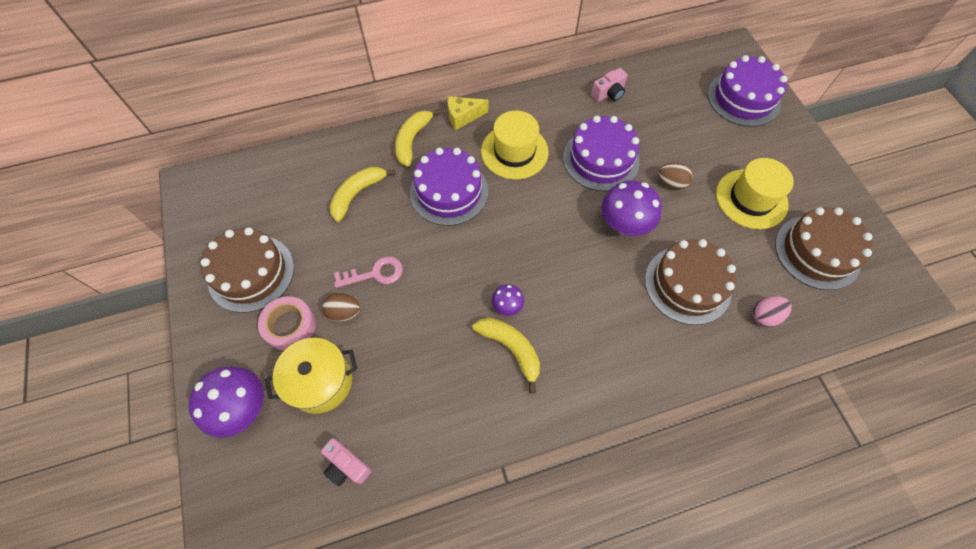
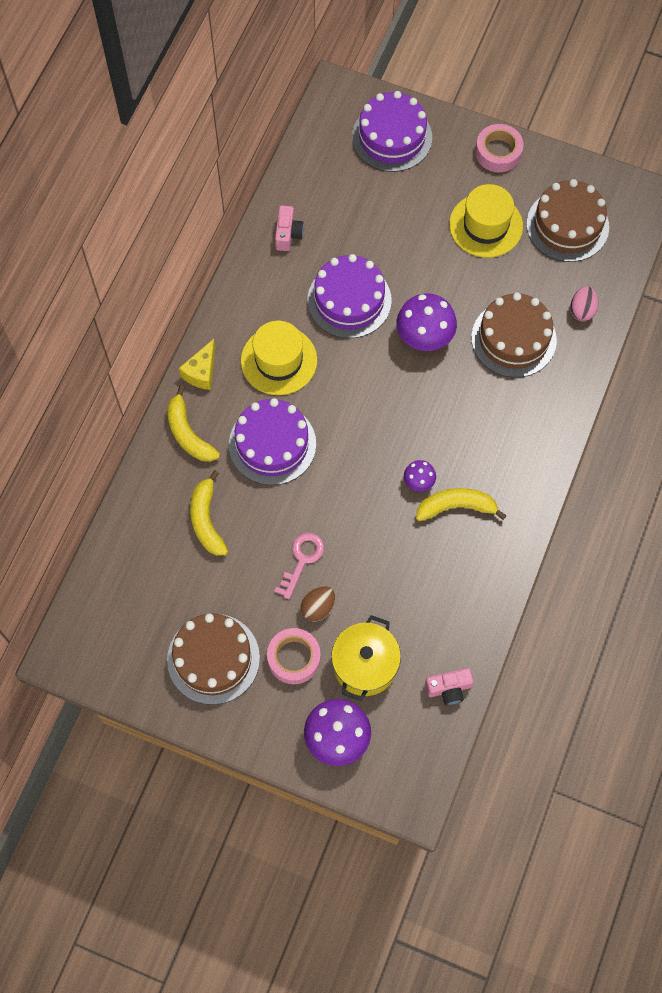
camera: 50 degrees left, 5 degrees up
brown egg [658,163,693,189] -> none
none -> pink tape [475,124,523,172]

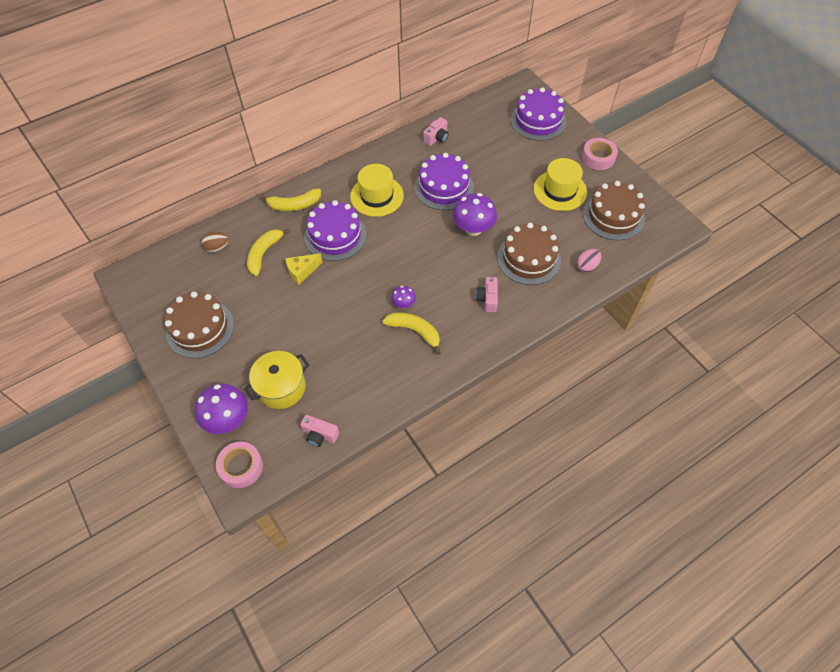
camera: 35 degrees right, 10 degrees down
yellow banana [167,386,220,462] -> yellow banana turned 105 degrees counterclockwise [260,188,321,211]
yellow cheese [179,339,216,390] -> yellow cheese moved to [285,253,323,285]
pink tape [267,628,321,684] -> pink tape moved to [216,441,263,488]
pink key [274,532,324,599] -> none
brown egg [300,586,335,621] -> brown egg moved to [201,232,229,253]
none -> pink camera [476,277,498,312]

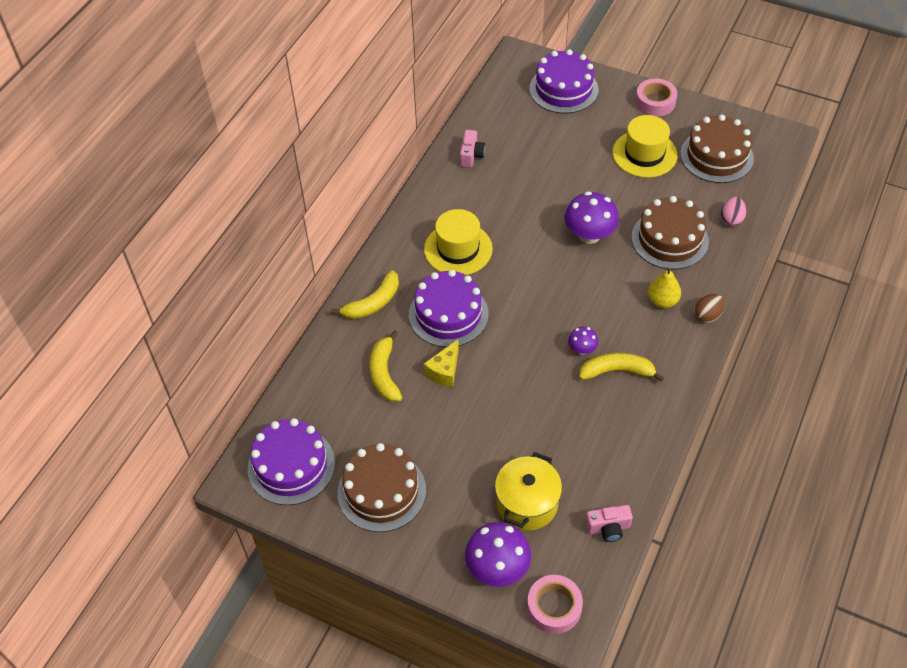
camera: 30 degrees left, 5 degrees down
brown egg [201,232,229,253] -> brown egg moved to [694,294,725,323]
purple cake [415,153,474,210] -> purple cake moved to [248,418,335,505]
pink camera [476,277,498,312] -> yellow pear [648,267,681,308]

